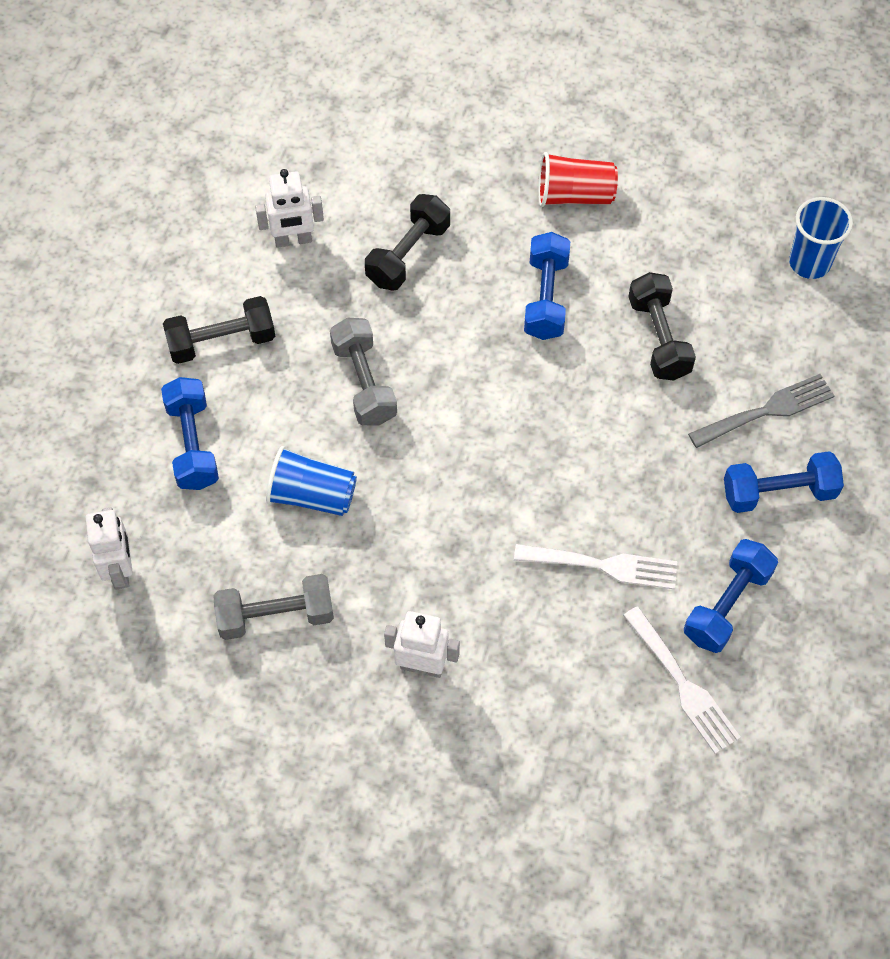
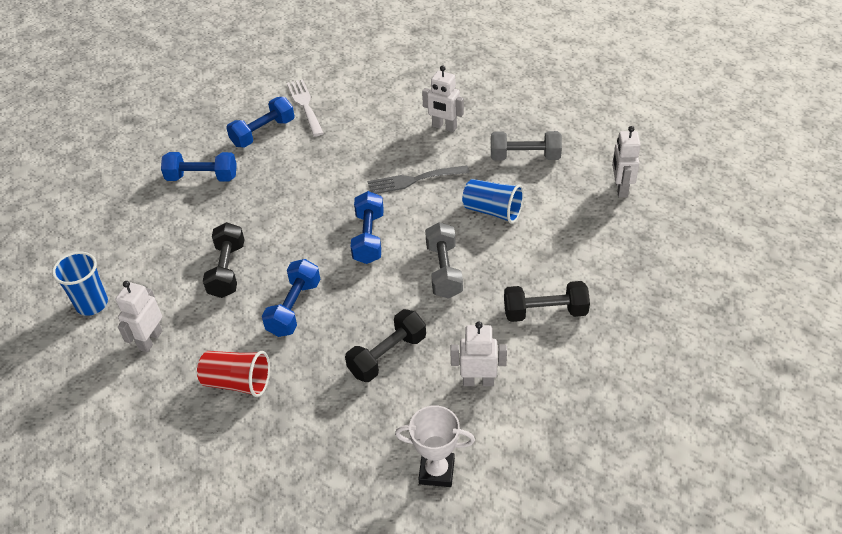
camera: 165 degrees left, 15 degrees down
blue dumbbell [161,377,219,490] -> blue dumbbell moved to [351,191,384,264]
white fork [514,544,677,590] -> none
grey fork [688,374,835,448] -> grey fork moved to [368,165,470,194]
none -> white robot [115,281,162,353]
none -> white trophy [395,405,475,487]

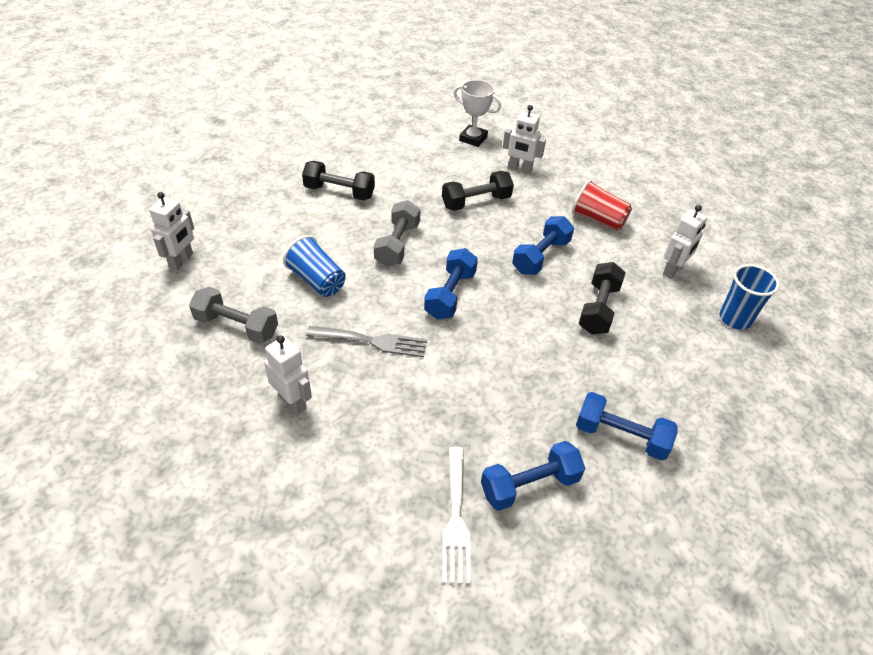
camera: 165 degrees left, 0 degrees up
white robot [450,322,507,386] -> white robot moved to [503,105,546,174]

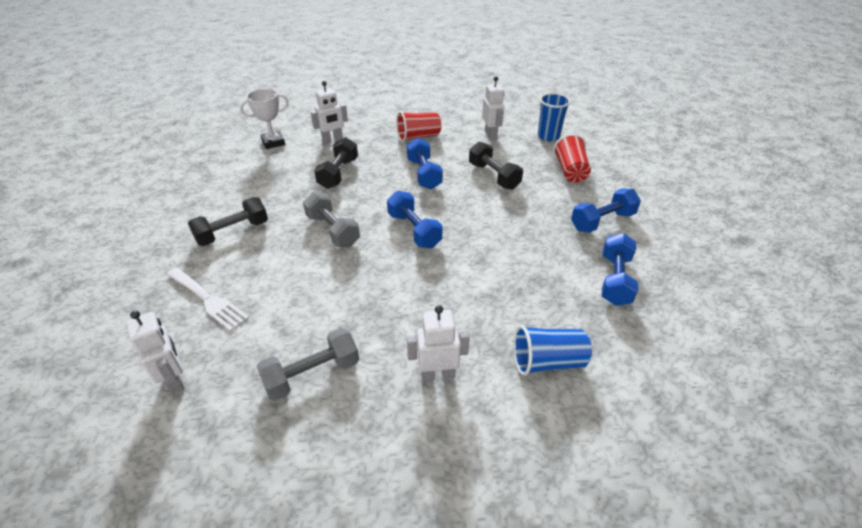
camera: 50 degrees left, 5 degrees down
blue cup [283,235,346,297] -> blue cup moved to [514,325,592,376]
grey fork [306,326,427,357] -> none
white fork [442,447,471,584] -> white fork moved to [167,267,249,331]
none -> red cup [554,134,591,183]

